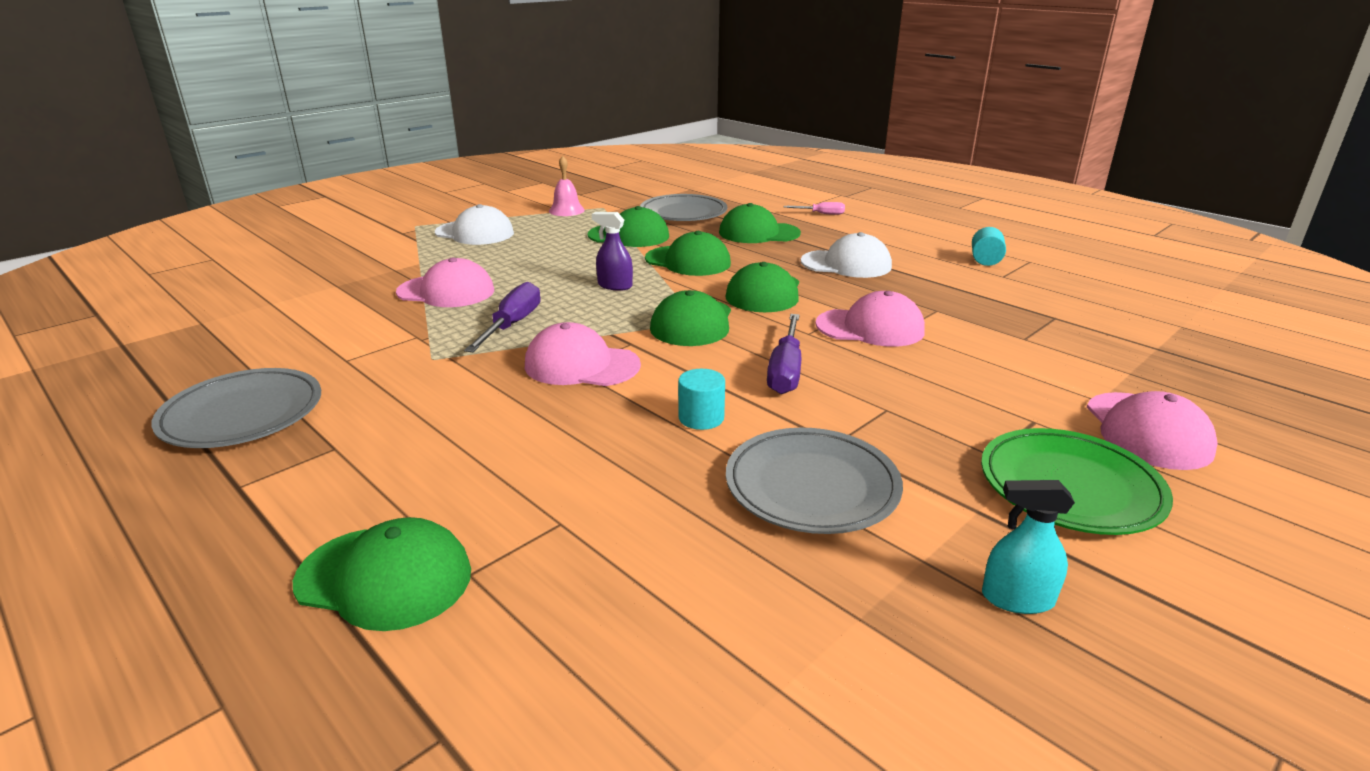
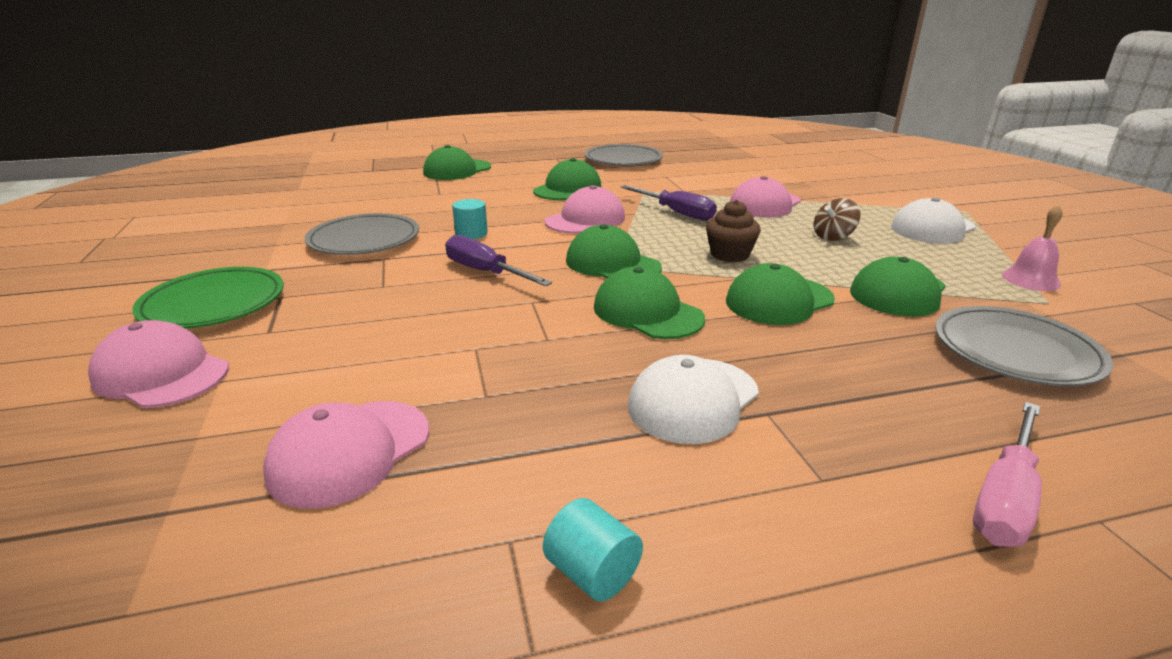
camera: 120 degrees right, 0 degrees up
purple spray bottle [592,212,633,291] -> brown cupcake [706,200,761,262]
green cap [719,203,801,243] -> green cap moved to [533,158,601,200]
pink screwdriver [784,202,845,215] -> pink screwdriver [973,402,1042,547], size x1.68
pink cap [815,291,925,347] -> pink cap moved to [263,401,429,508]
turquoise spray bottle [982,480,1075,614] -> none
none -> brown spinning top [814,198,860,241]

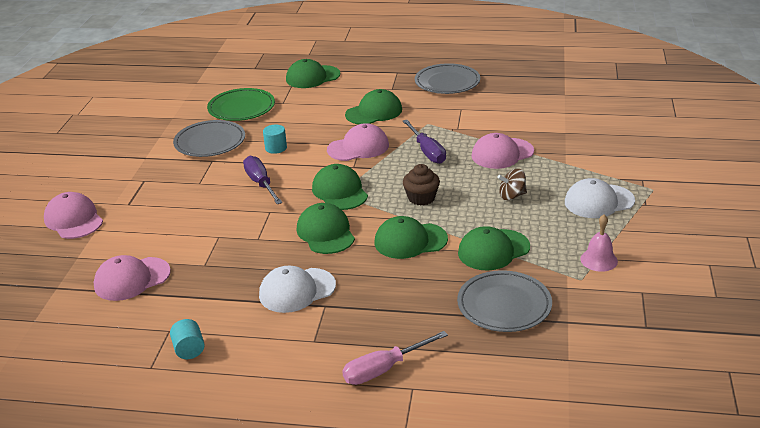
camera: 25 degrees right, 5 degrees up
green plate [132,267,284,329] -> green plate moved to [207,88,275,121]

